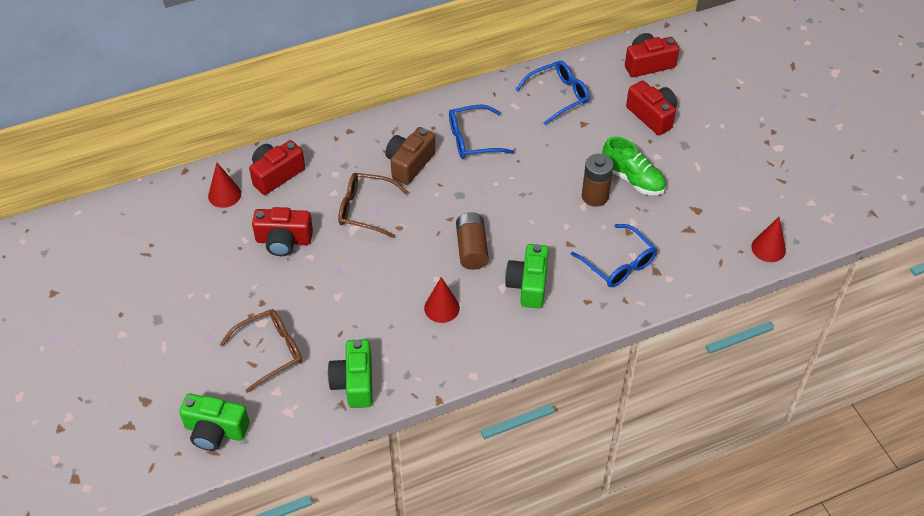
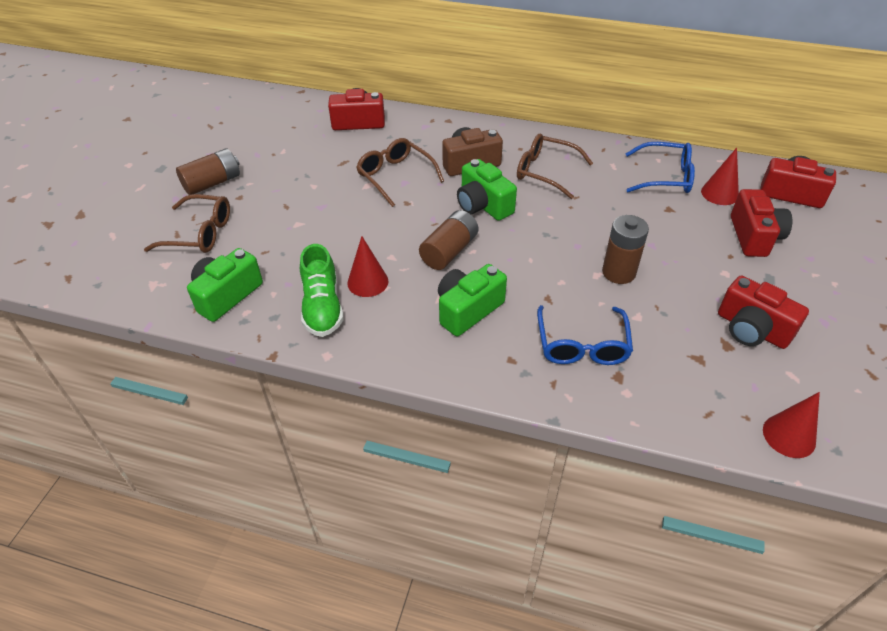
camera: 40 degrees right, 5 degrees down
green camera [179,393,249,451] -> green camera moved to [457,159,517,221]
red cone [208,163,241,208] -> red cone moved to [701,148,739,205]
red camera [252,207,313,256] -> red camera moved to [718,276,809,349]
blue glasses [449,105,514,159] -> brown glasses [517,133,593,199]
green shoe [603,137,666,195] -> green shoe moved to [300,244,344,337]
none -> brown battery [176,148,240,195]

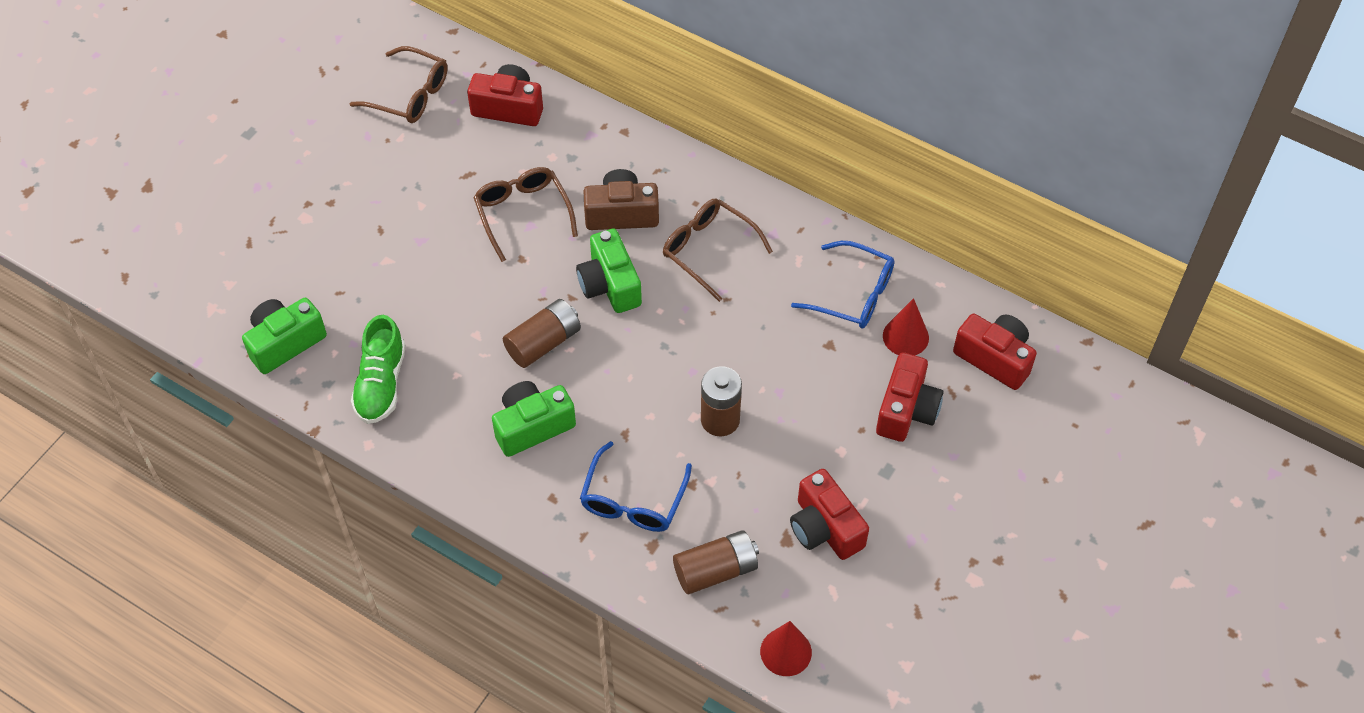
camera: 15 degrees right, 10 degrees up
brown glasses [144,194,230,253] -> brown glasses moved to [350,46,448,123]
brown battery [176,148,240,195] -> brown battery moved to [673,530,759,594]
red cone [347,236,389,297] -> none

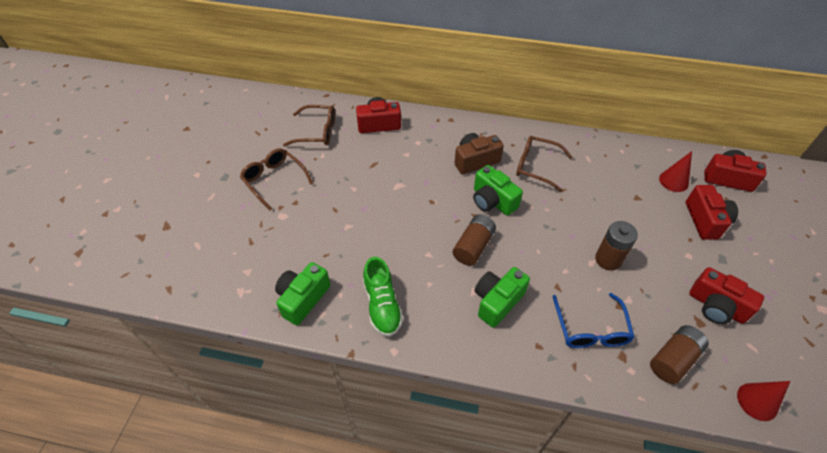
camera: 20 degrees left, 5 degrees down
brown glasses [473,167,578,262] -> brown glasses moved to [240,148,313,210]
blue glasses [791,241,895,329] -> none

